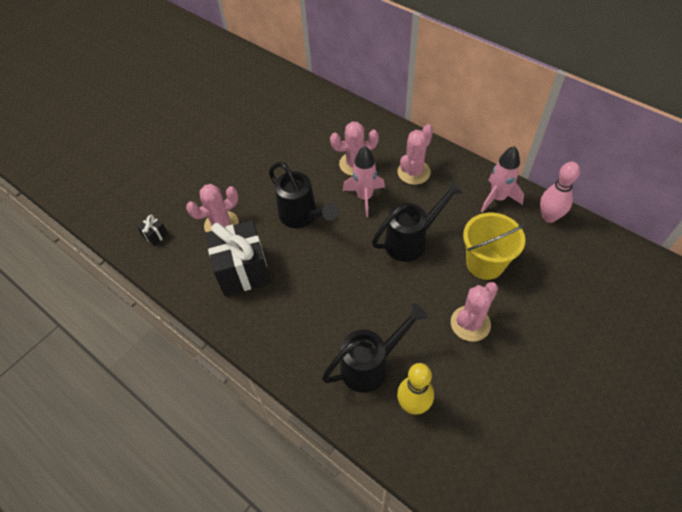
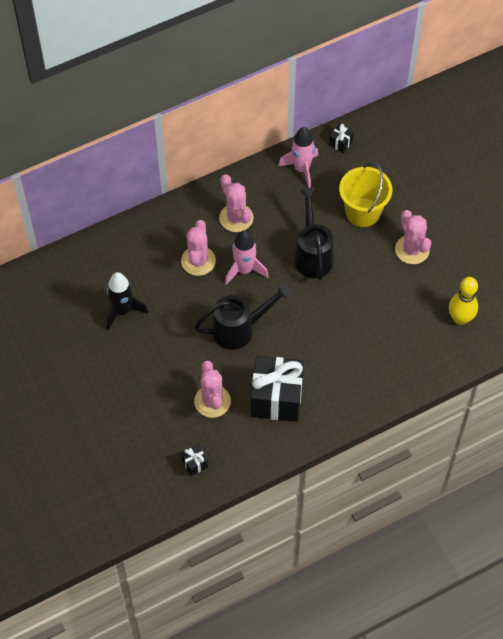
camera: 70 degrees left, 5 degrees up
black watering can [322,303,428,393] -> none
pink bowling pin [540,162,580,223] -> black gift [329,124,354,153]
none -> black rocket [107,272,148,330]

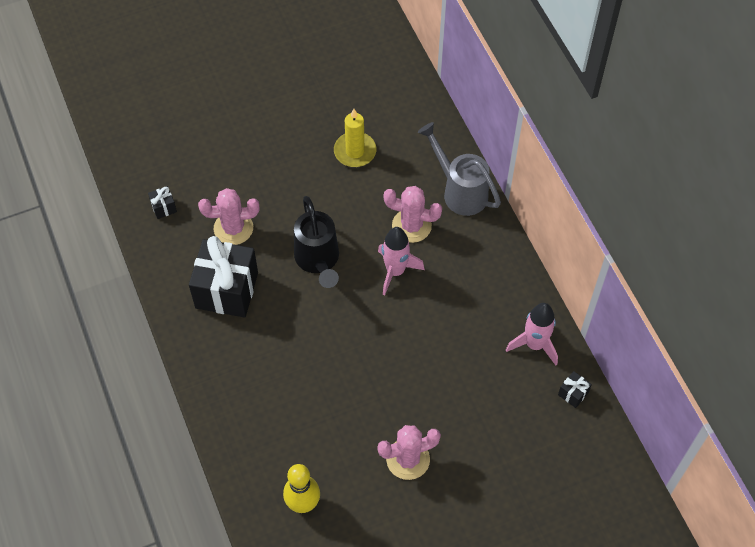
camera: 95 degrees right, 0 degrees up
black rocket [107,272,148,330] -> yellow candle [334,109,376,167]
pink cactus [219,174,254,232] -> none
black watering can [295,187,333,280] -> none
yellow bucket [339,162,392,227] -> none
none -> grey watering can [418,122,501,216]

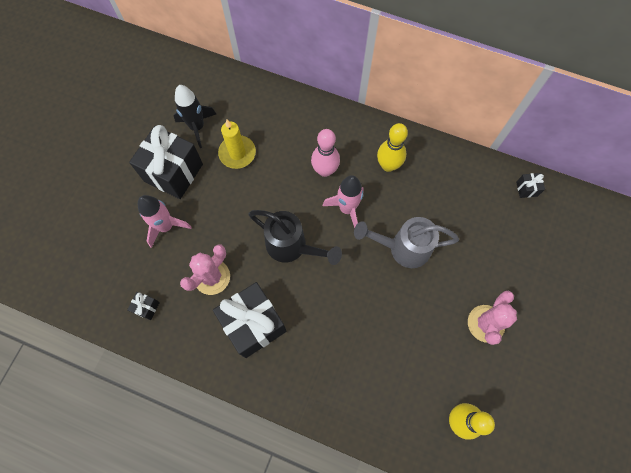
camera: 45 degrees left, 10 degrees up
pink cactus [384,186,442,243] -> pink bowling pin [311,129,340,177]
grey watering can [418,122,501,216] -> grey watering can moved to [354,217,459,268]
pink rocket [506,303,558,365] -> pink rocket moved to [138,195,191,248]
none -> black gift [129,125,203,199]
none -> black rocket [174,85,216,148]
none -> yellow bowling pin [377,123,408,172]

